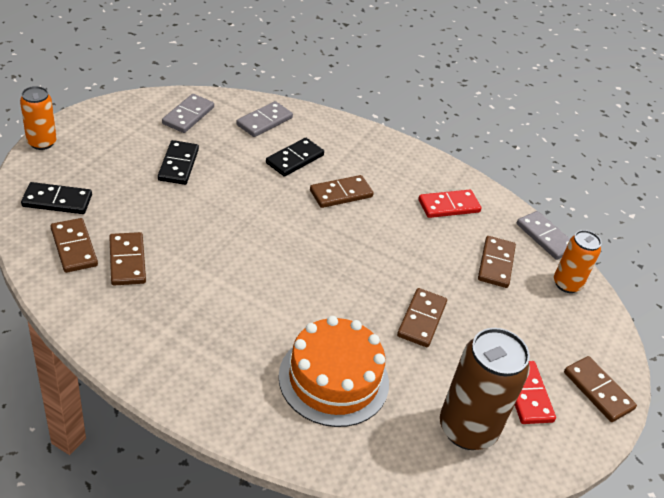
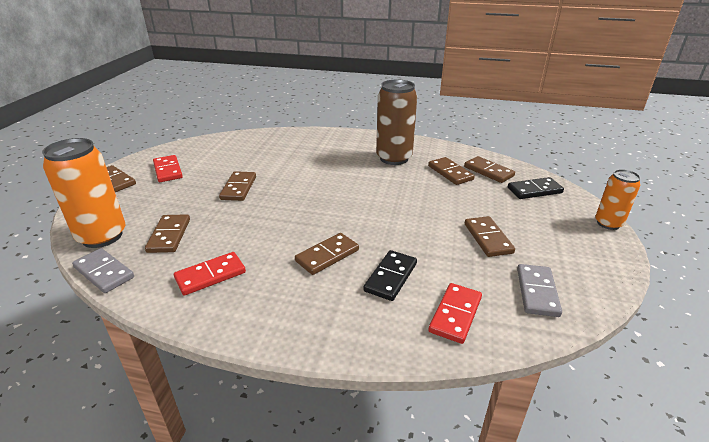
camera: 170 degrees right, 10 degrees down
black domino [158,140,199,185] -> brown domino [465,216,515,257]
grey domino [236,101,293,137] -> red domino [428,283,482,344]
orange cake [278,316,389,427] -> none
brown can [440,328,530,450] -> brown can moved to [376,79,417,165]
orange can [554,230,602,293] -> orange can [42,138,126,248], size x1.69

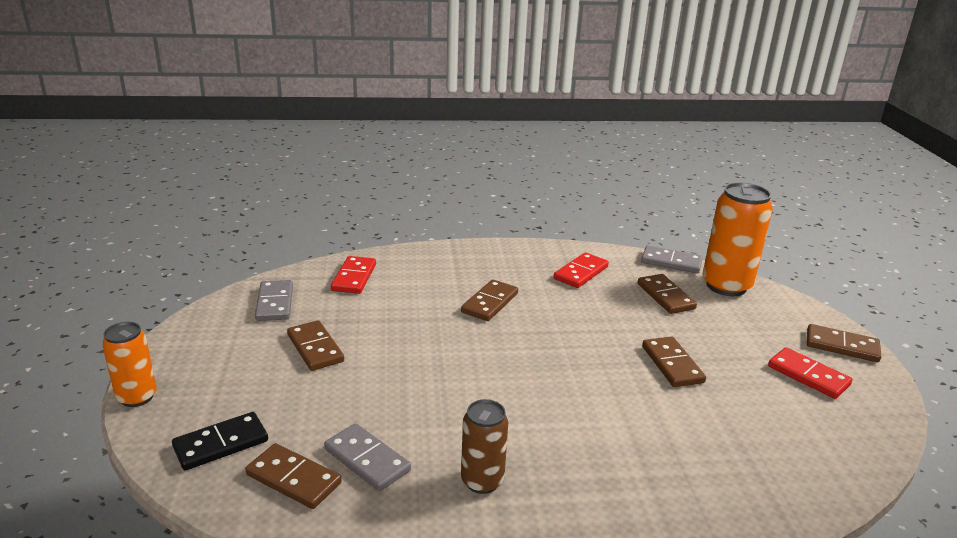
camera: 160 degrees right, 5 degrees down
black domino [363,250,417,301] -> none
brown can [376,79,417,165] -> brown can [461,399,508,494], size x0.59
brown domino [428,157,475,185] -> grey domino [324,423,411,491]

